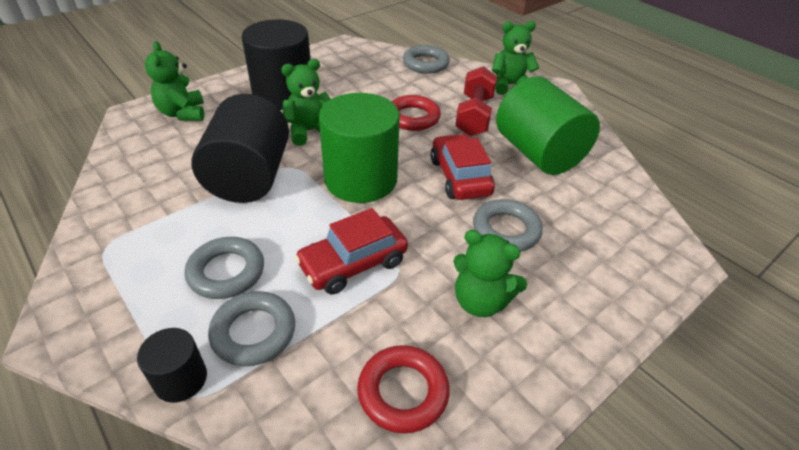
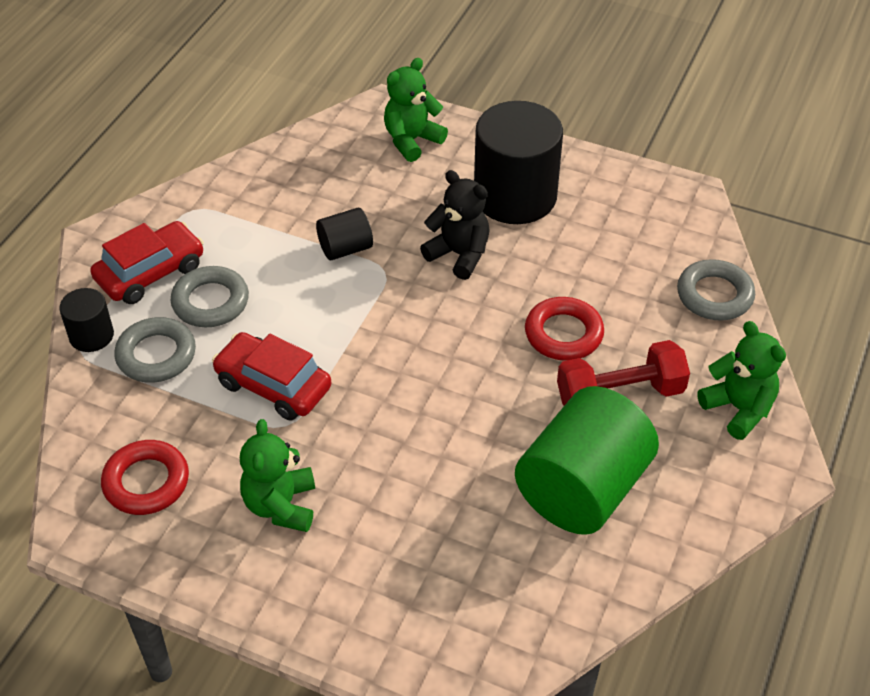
camera: 65 degrees right, 5 degrees up
black cylinder [191,94,289,203] -> black cylinder [316,208,373,260], size x0.48
green teddy bear [281,59,331,146] -> black teddy bear [420,170,490,280]
green cylinder [319,93,400,203] -> none
red car [431,134,495,200] -> red car moved to [90,221,204,304]
grey ring [473,199,543,252] -> none

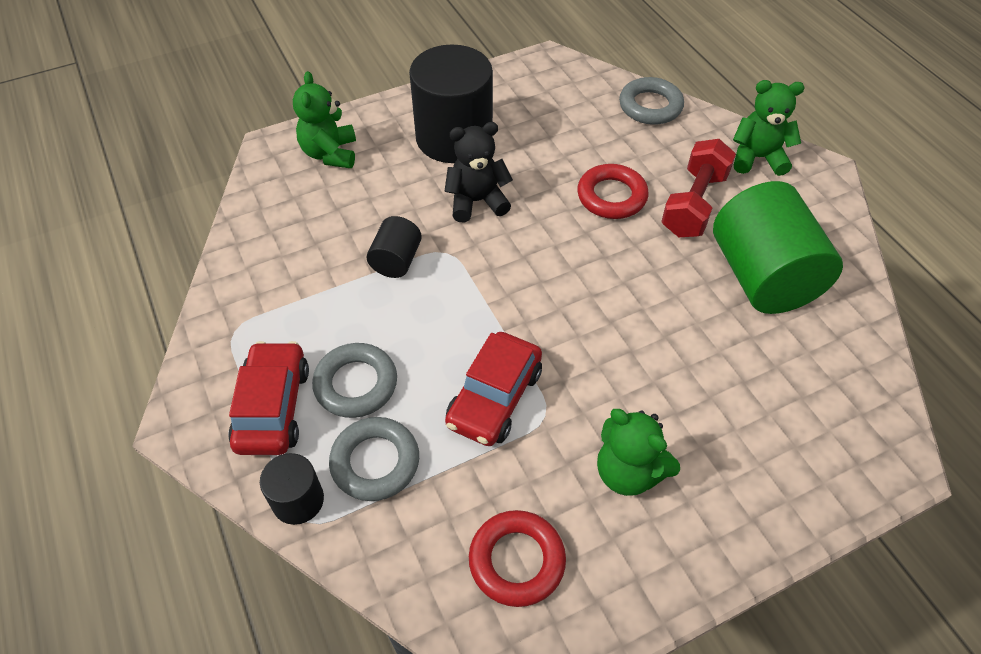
camera: 50 degrees left, 5 degrees up
red car [212,332,332,420] -> red car turned 45 degrees counterclockwise [445,332,542,446]

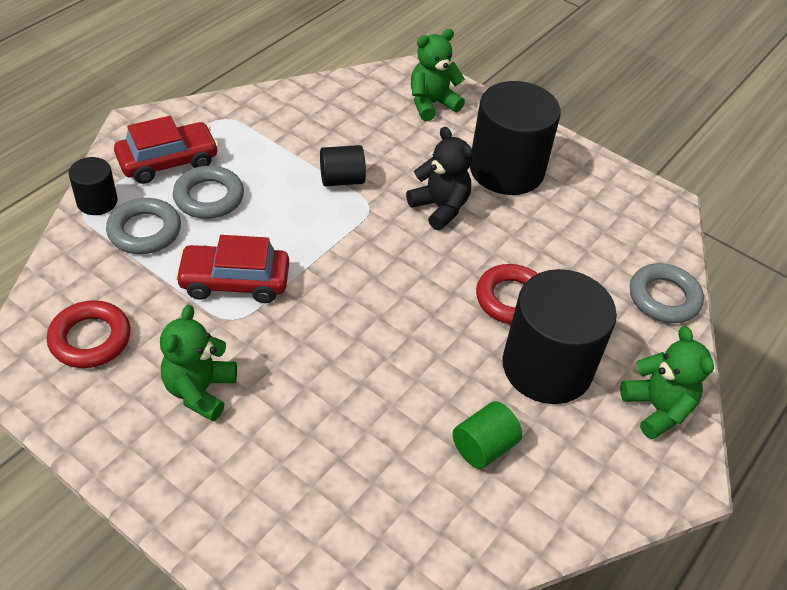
camera: 60 degrees right, 5 degrees down
red dumbbell [661,139,736,237] -> black cylinder [502,269,617,404]
green cylinder [713,181,843,314] -> green cylinder [452,401,522,469], size x0.48

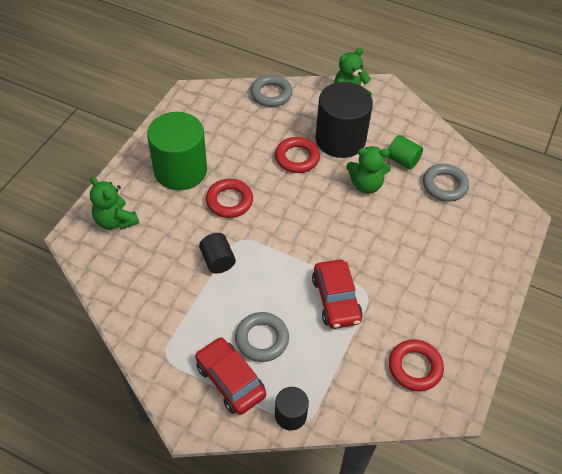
camera: 100 degrees left, 5 degrees up
grey ring [106,198,181,254] -> grey ring moved to [423,164,469,202]
green teddy bear [160,305,237,421] -> green teddy bear moved to [346,146,391,194]
black teddy bear [406,127,473,230] -> red ring [206,179,253,218]
black cylinder [470,81,561,195] -> green cylinder [147,112,207,190]

